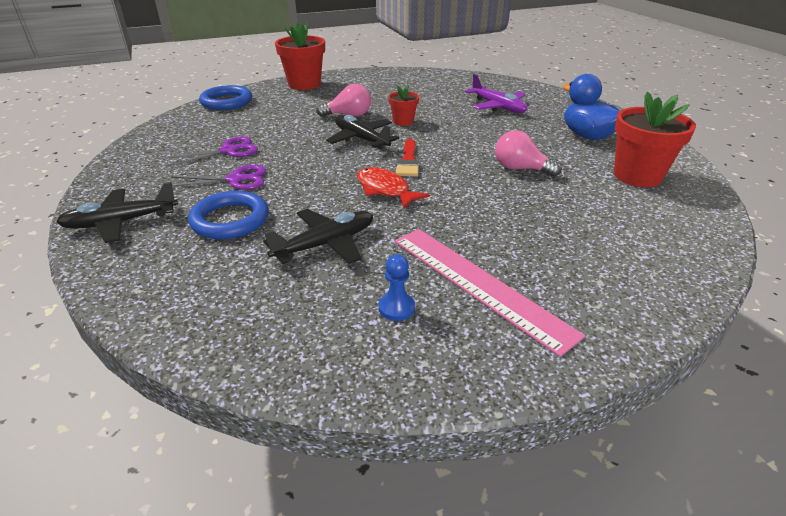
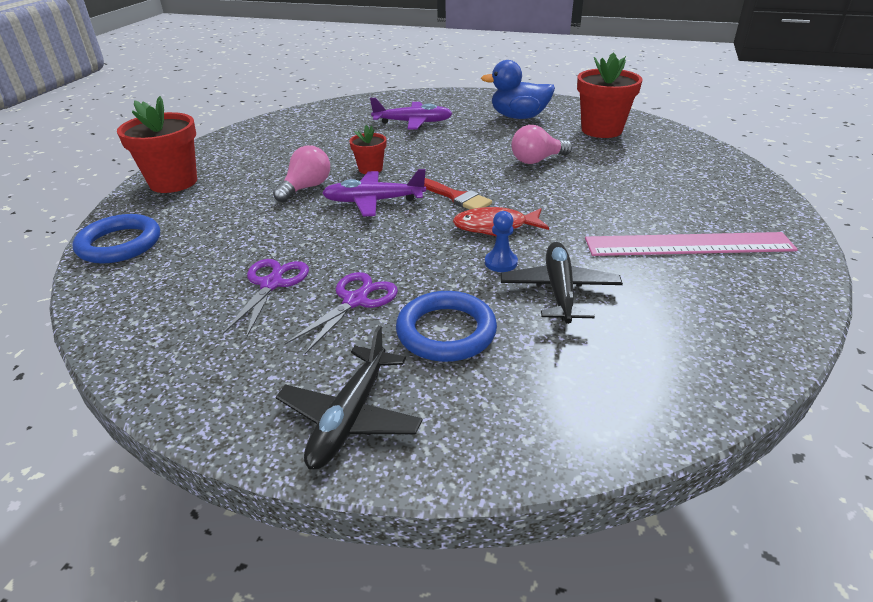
camera: 50 degrees left, 0 degrees up
black plane [326,115,399,149] -> purple plane [322,169,426,217]
blue pawn [379,254,415,321] -> blue pawn moved to [485,211,518,272]

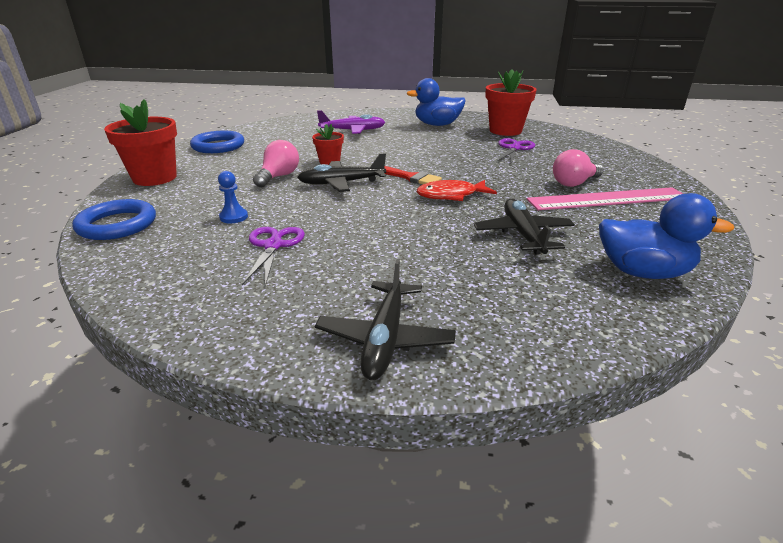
camera: 10 degrees left, 5 degrees down
purple scissors [285,272,398,354] -> purple scissors moved to [498,138,535,164]
purple plane [322,169,426,217] -> black plane [297,153,386,192]
blue ring [396,291,497,362] -> blue ring moved to [190,131,244,153]
blue pawn [485,211,518,272] -> blue pawn moved to [218,171,248,223]
pink light bulb [511,125,572,164] -> pink light bulb moved to [553,149,604,187]
none -> blue duck [599,193,734,279]

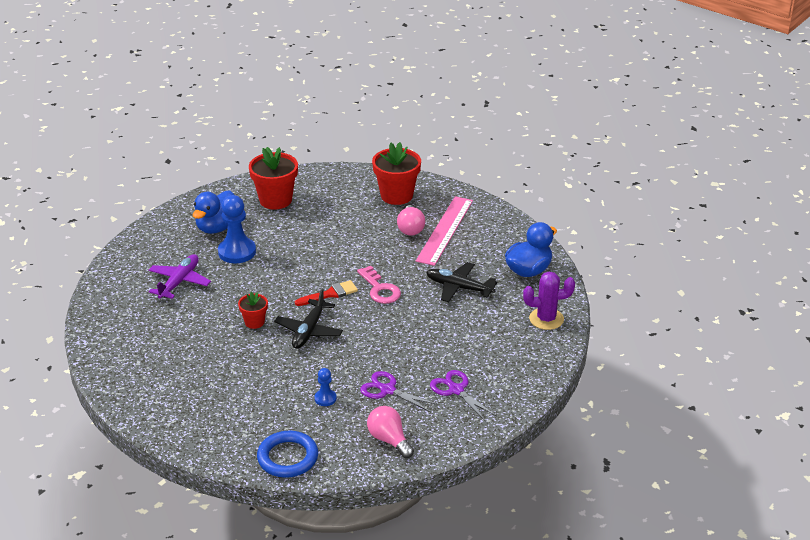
camera: 60 degrees left, 5 degrees up
red flower pot [104,99,177,186] -> red flower pot moved to [372,142,421,205]
blue ring [190,131,244,153] -> none
pink light bulb [253,140,299,187] -> pink light bulb moved to [367,406,414,458]
black plane [315,259,456,380] -> none
red fish [417,180,497,201] -> pink key [357,266,401,304]
purple scissors [498,138,535,164] -> purple scissors moved to [430,370,497,422]
none -> blue pawn [218,195,256,263]
none -> purple cactus [523,272,575,330]

